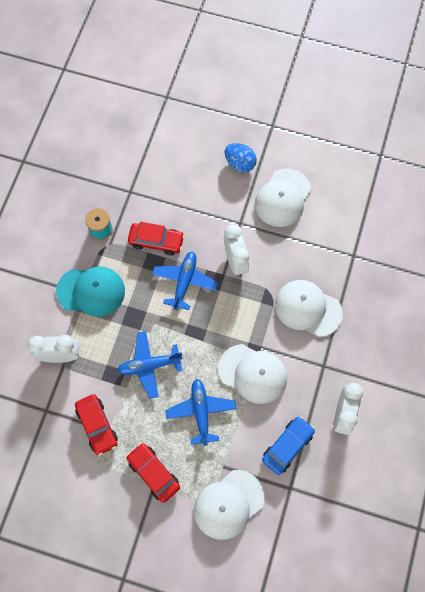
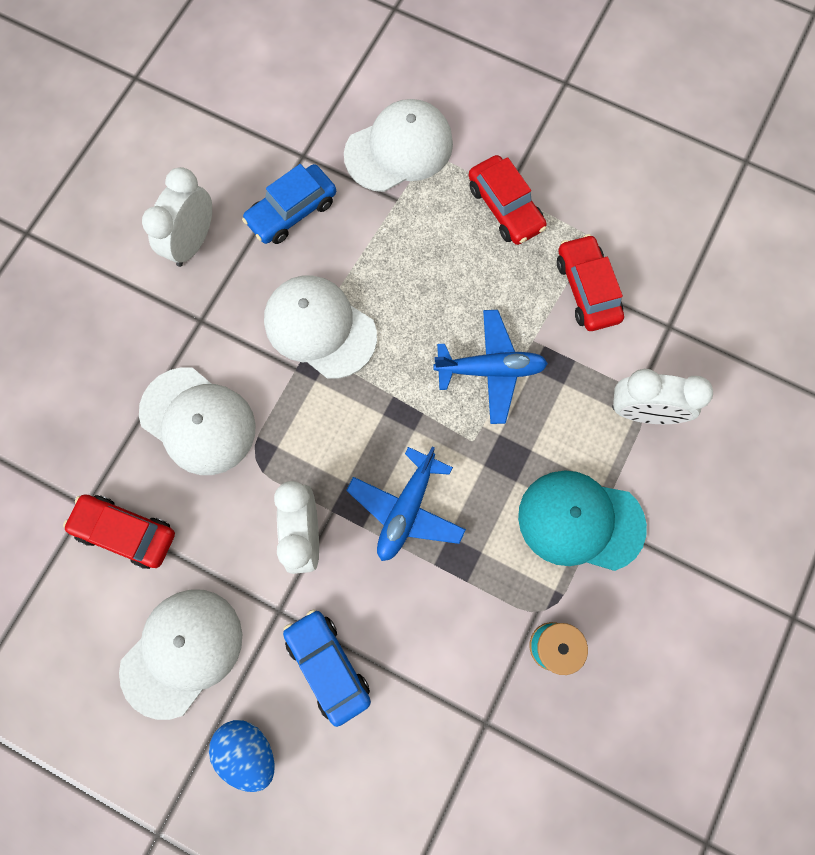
camera: 170 degrees left, 5 degrees up
red car [128,222,185,256] -> red car moved to [63,494,175,569]
blue plane [165,379,236,446] -> none
none -> blue car [283,609,371,727]

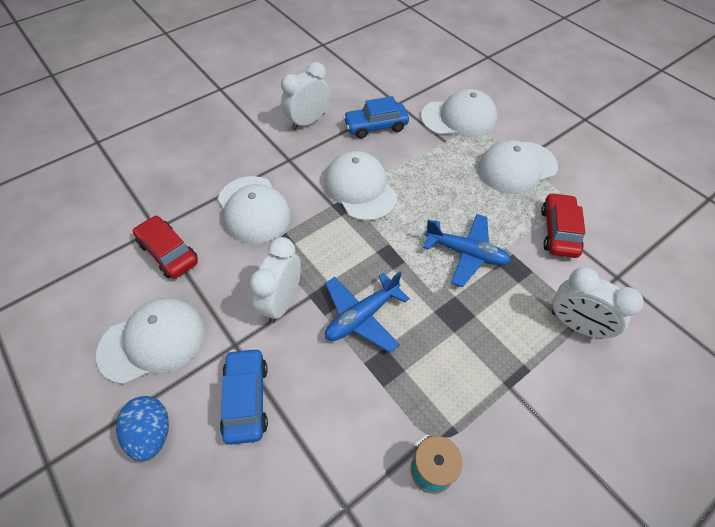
camera: 25 degrees right, 20 degrees down
red car [469,155,547,245] -> white cap [478,140,558,194]
turquoise cap [518,471,647,571] -> none

